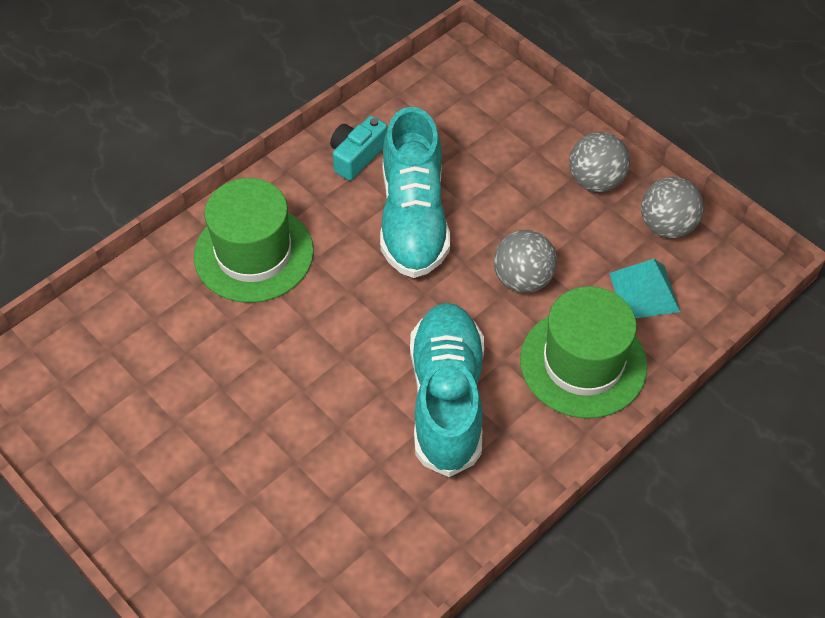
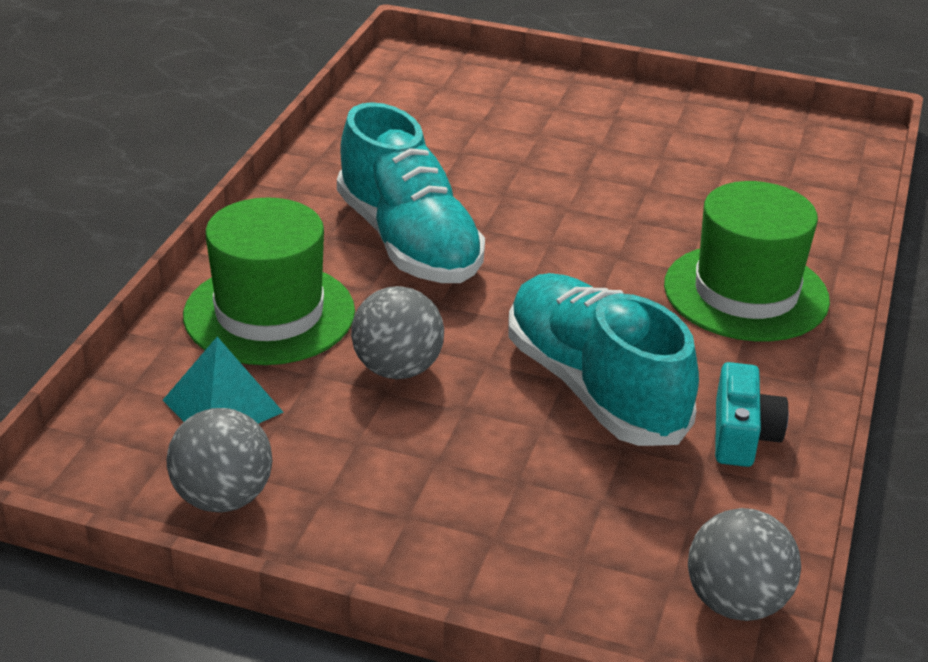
camera: 150 degrees right, 20 degrees down
grey ball [569,132,630,192] -> grey ball moved to [688,508,801,621]

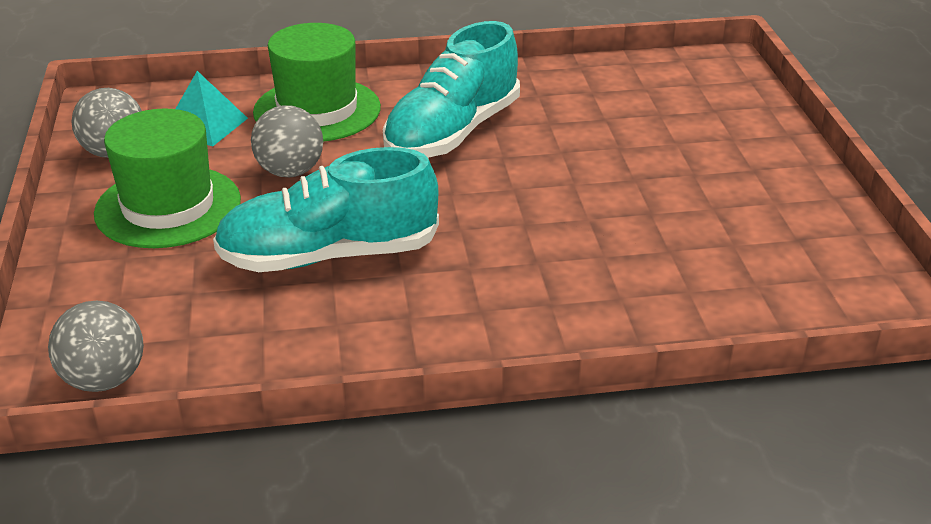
camera: 65 degrees right, 0 degrees up
turquoise shoe [508,273,699,446] -> turquoise shoe turned 135 degrees counterclockwise [213,147,439,272]
green hat [664,181,830,341] -> green hat moved to [94,108,241,248]
turquoise camera [715,362,788,467] -> none

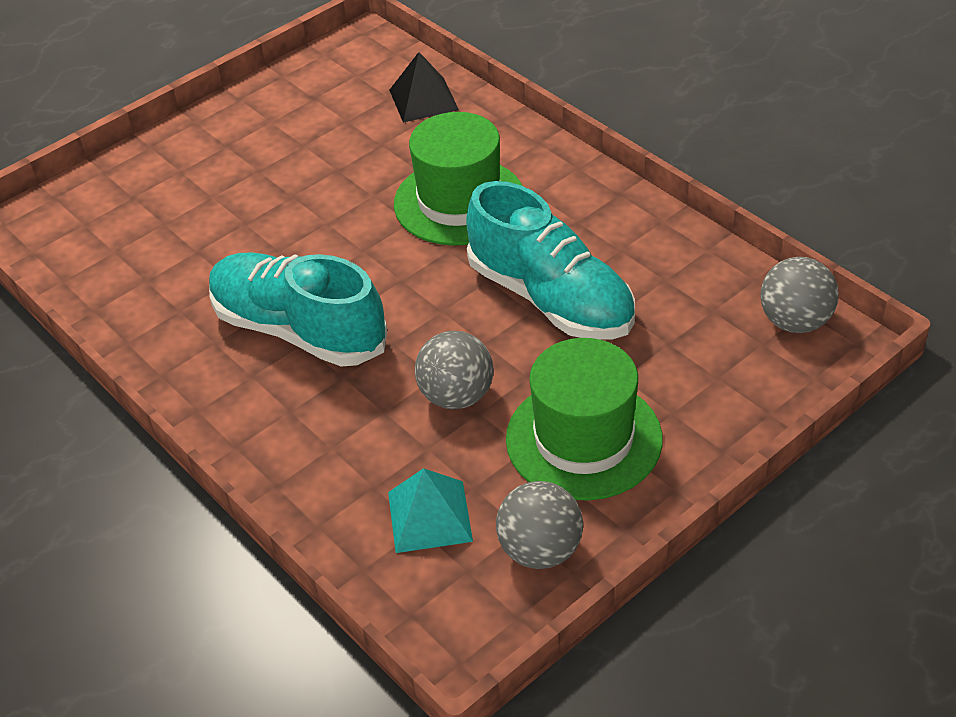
camera: 120 degrees left, 10 degrees up
green hat [253,23,381,141] -> green hat moved to [394,112,522,246]
turquoise shoe [383,21,520,158] -> turquoise shoe turned 150 degrees counterclockwise [209,252,387,367]
none -> black pyramid [389,52,459,123]

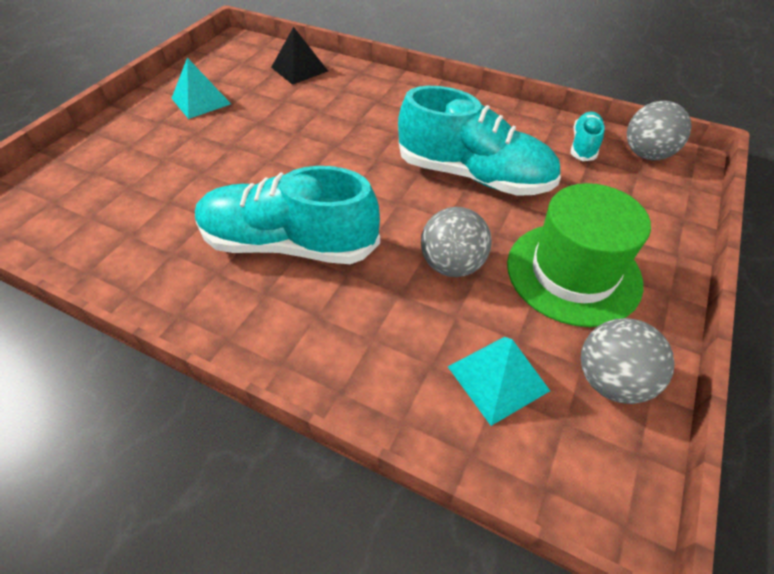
camera: 25 degrees left, 5 degrees up
green hat [394,112,522,246] -> none
none -> turquoise pyramid [171,58,231,119]
none -> turquoise shoe [571,112,605,161]

